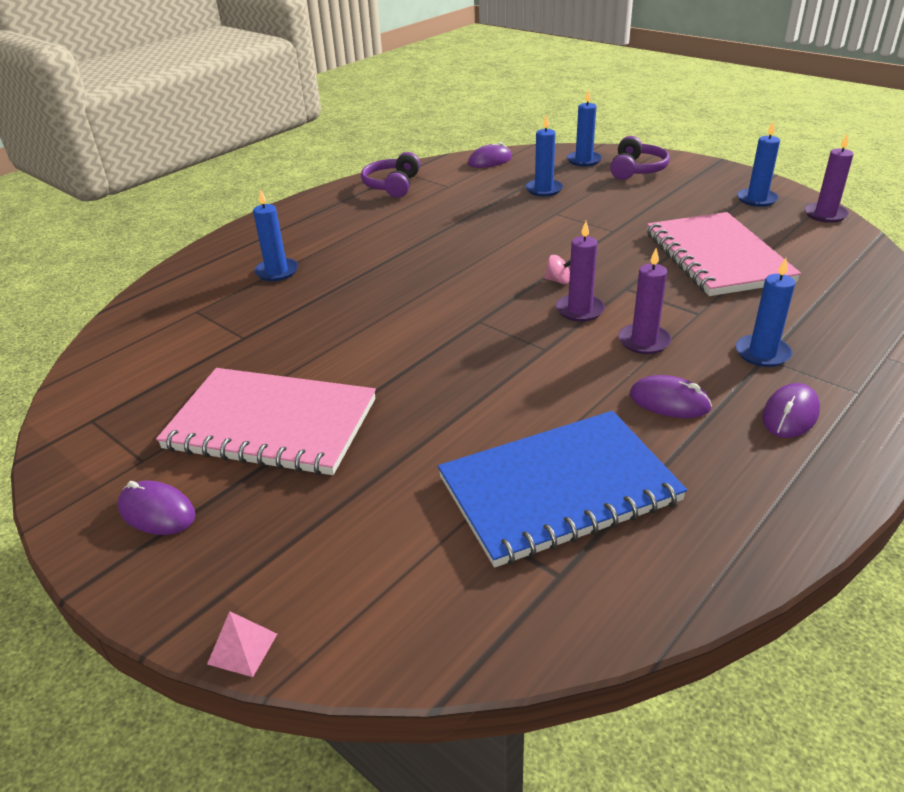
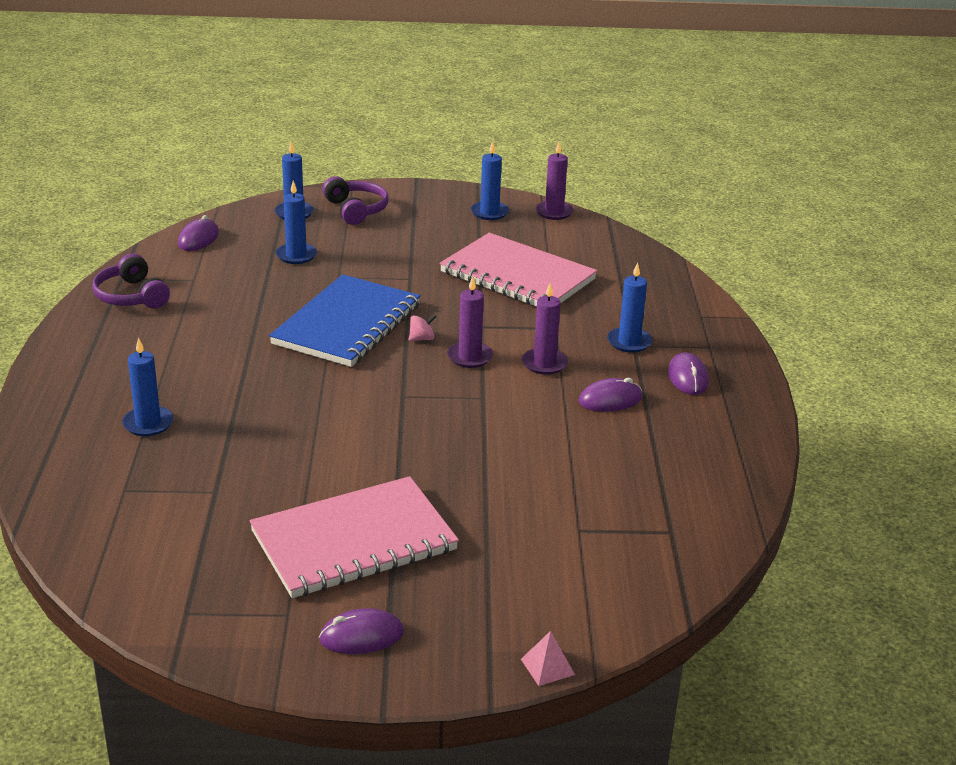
camera: 45 degrees left, 5 degrees down
blue notebook [438,411,687,568] -> blue notebook moved to [269,274,421,367]

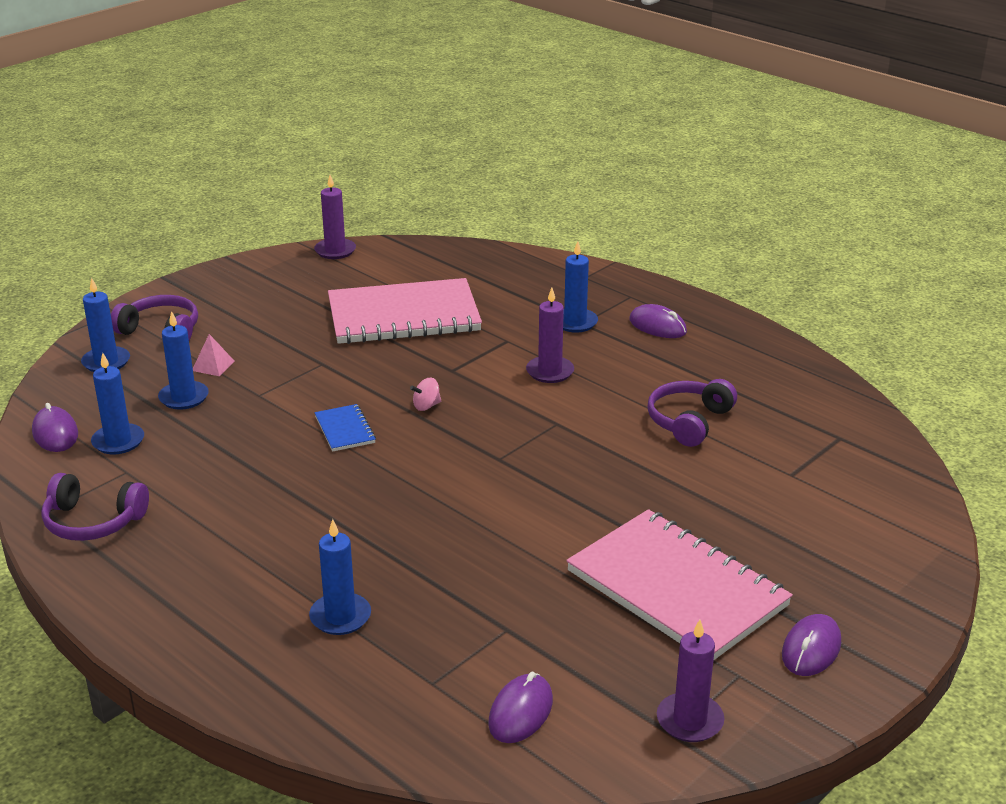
camera: 45 degrees left, 0 degrees up
pink notebook [250,476,459,598] -> pink notebook turned 60 degrees counterclockwise [566,509,793,661]
blue notebook [269,274,421,367] -> blue notebook [315,404,376,452], size x0.42
pink spinning top [408,315,436,341] -> pink spinning top turned 135 degrees counterclockwise [410,378,441,411]
purple candle [447,276,493,368] -> purple candle moved to [657,619,724,742]
blue candle [471,141,509,220] -> blue candle moved to [91,353,144,454]
pink pyramid [521,631,575,686] -> pink pyramid moved to [193,334,234,376]
purple mouse [578,378,643,412] -> purple mouse moved to [488,672,553,743]
none -> purple headphones [647,379,737,447]

